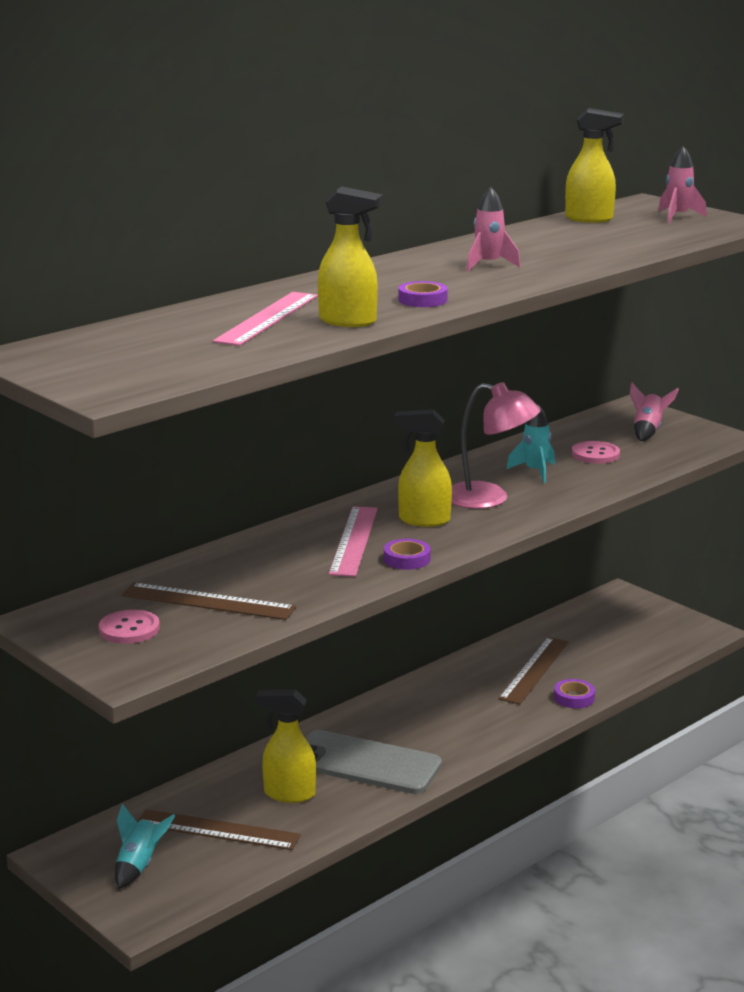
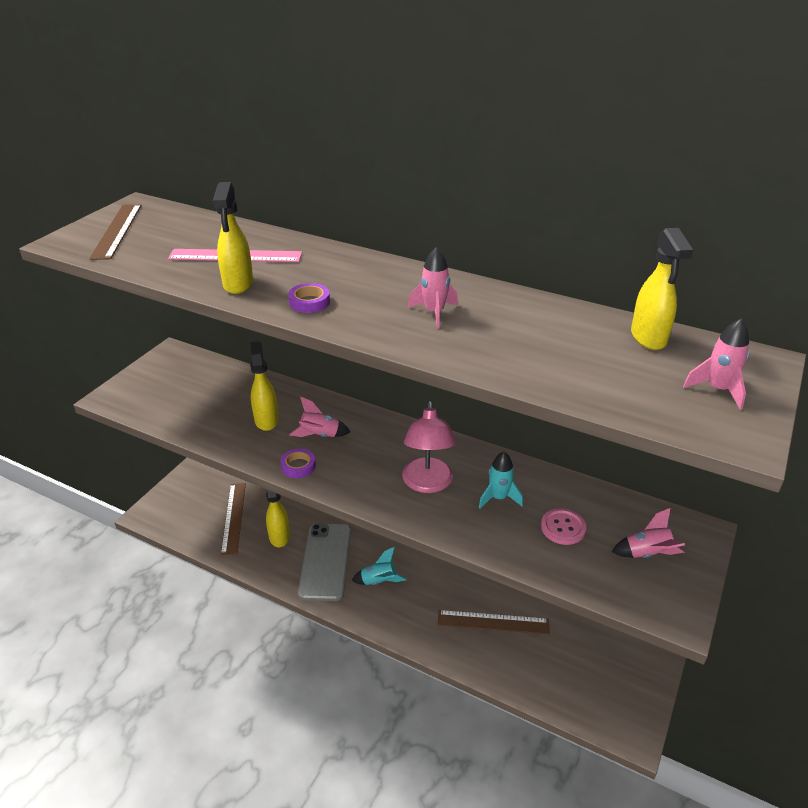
camera: 70 degrees right, 15 degrees up
pink button [99,609,160,644] -> none
turquoise rocket [115,804,175,889] -> turquoise rocket moved to [352,547,407,585]
brown ruler [122,583,296,620] -> brown ruler moved to [89,205,142,260]
pink ruler [329,506,378,577] -> pink rocket [289,397,350,437]
yellow spray bottle [394,409,452,527] -> yellow spray bottle moved to [250,341,279,431]
purple tape [554,679,595,708] -> none

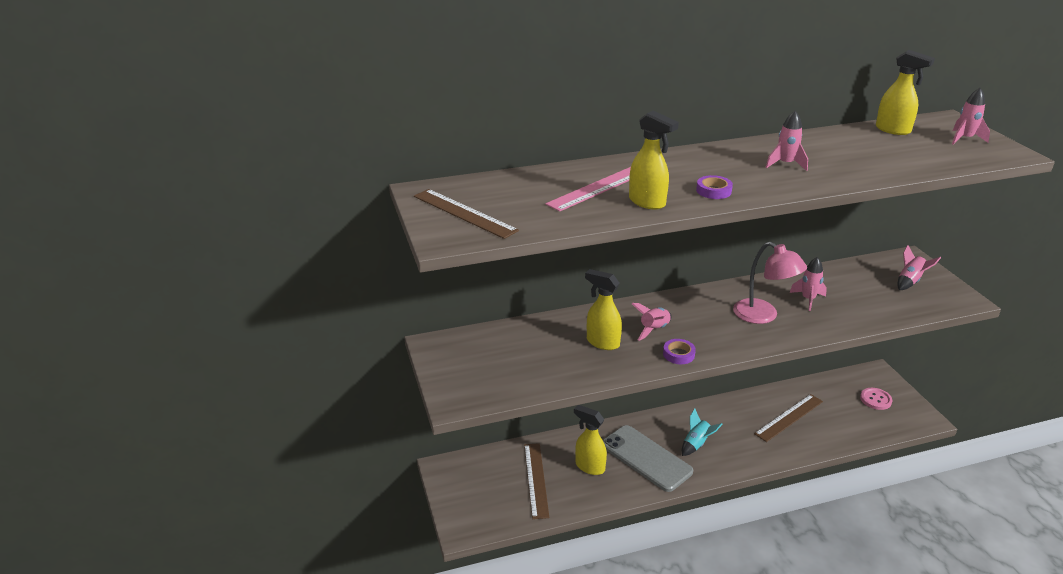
camera: 45 degrees left, 5 degrees down
brown ruler [221,483,246,555] -> brown ruler turned 45 degrees clockwise [524,443,549,519]
turquoise rocket [478,452,523,509] -> pink rocket [789,257,827,311]
pink button [541,508,586,545] -> pink button moved to [860,388,892,410]

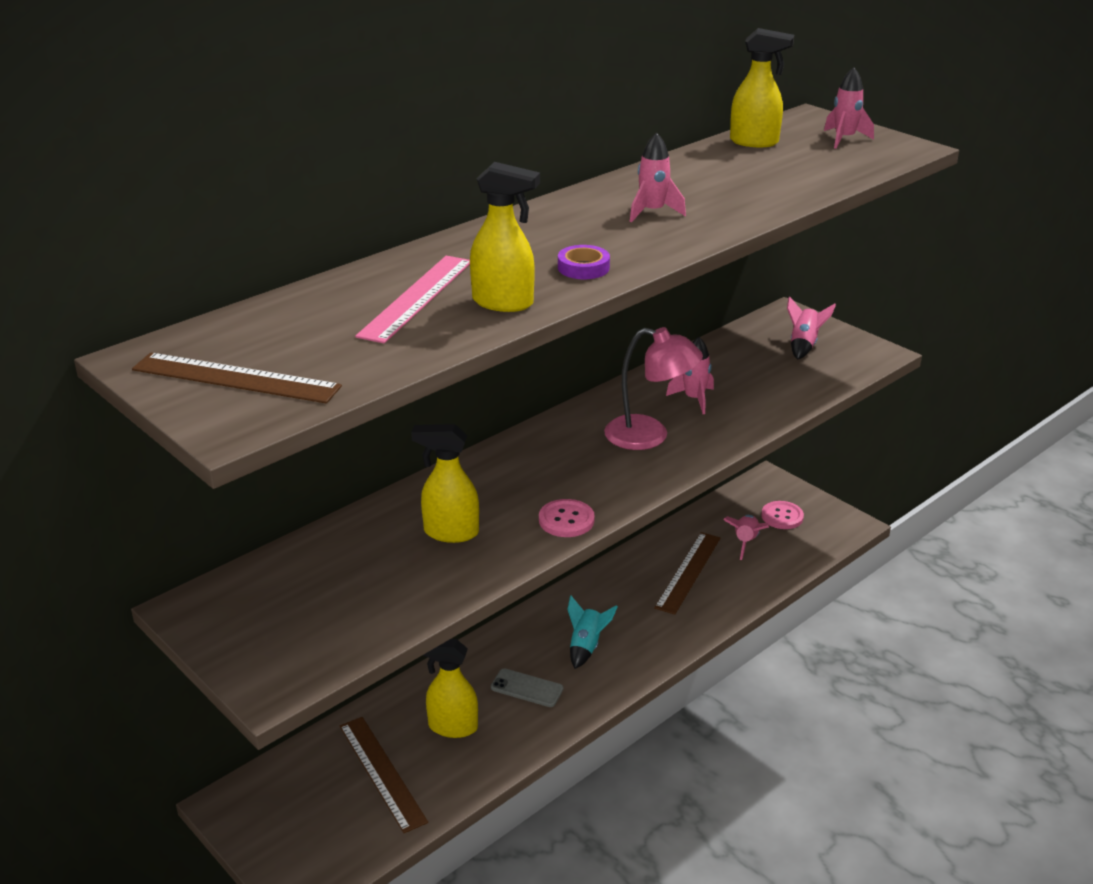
camera: 25 degrees left, 0 degrees up
grey phone [603,425,693,492] -> grey phone [491,668,564,707], size x0.50
pink rocket [632,303,672,341] -> pink rocket moved to [723,515,769,560]
purple tape [663,339,696,364] -> pink button [539,499,595,537]

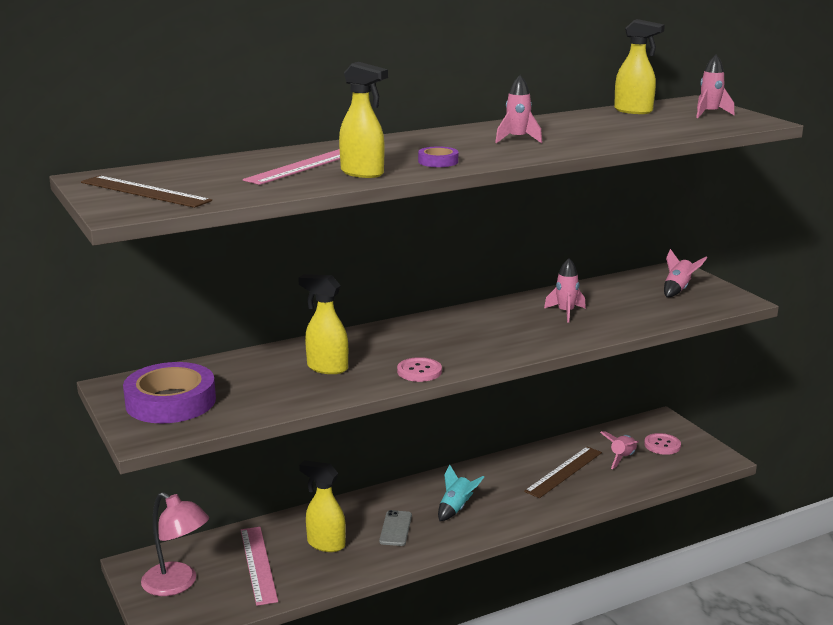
camera: 15 degrees right, 10 degrees down
brown ruler [340,717,428,833] -> pink ruler [241,527,278,606]
grey phone [491,668,564,707] -> grey phone turned 60 degrees clockwise [379,510,412,546]
pink lamp [604,327,703,450] -> pink lamp moved to [141,492,209,596]
none -> purple tape [123,362,216,423]

